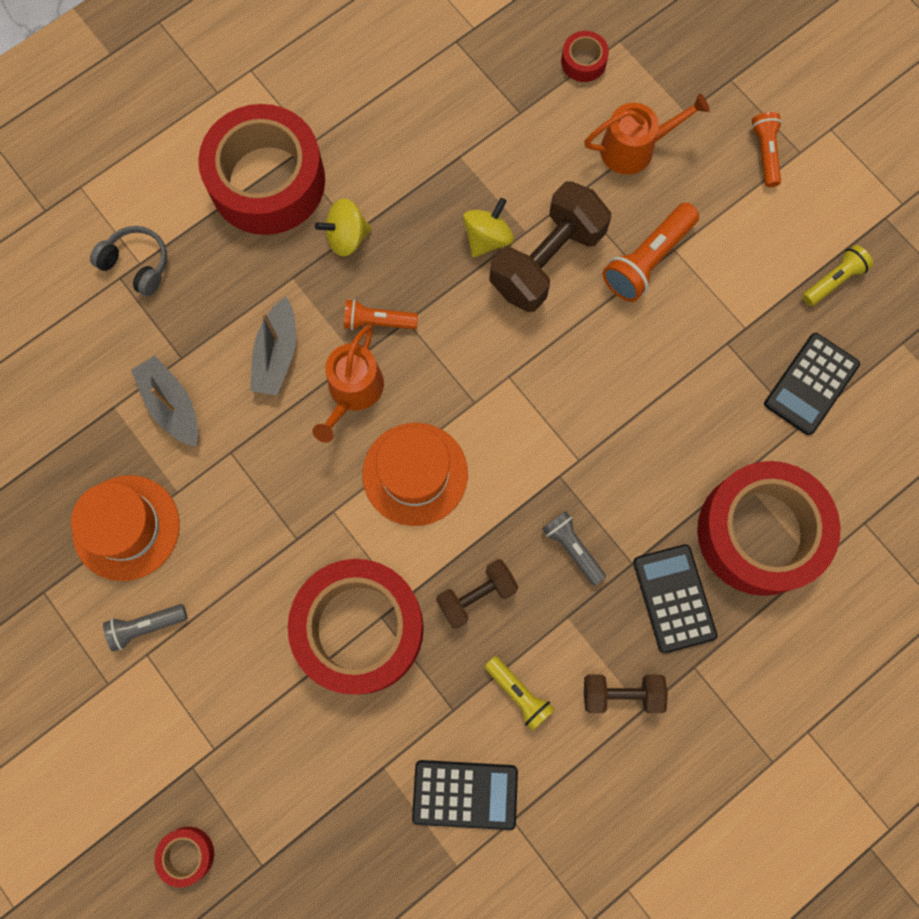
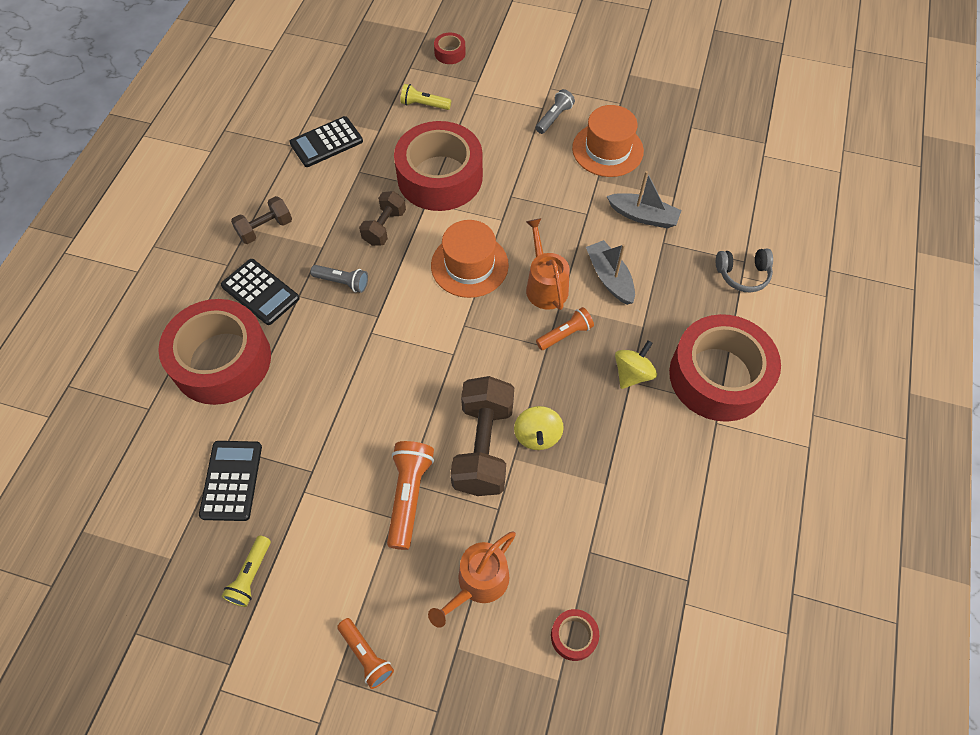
camera: 145 degrees right, 15 degrees down
yellow flashlight [484,656,555,731] -> yellow flashlight moved to [400,84,451,110]

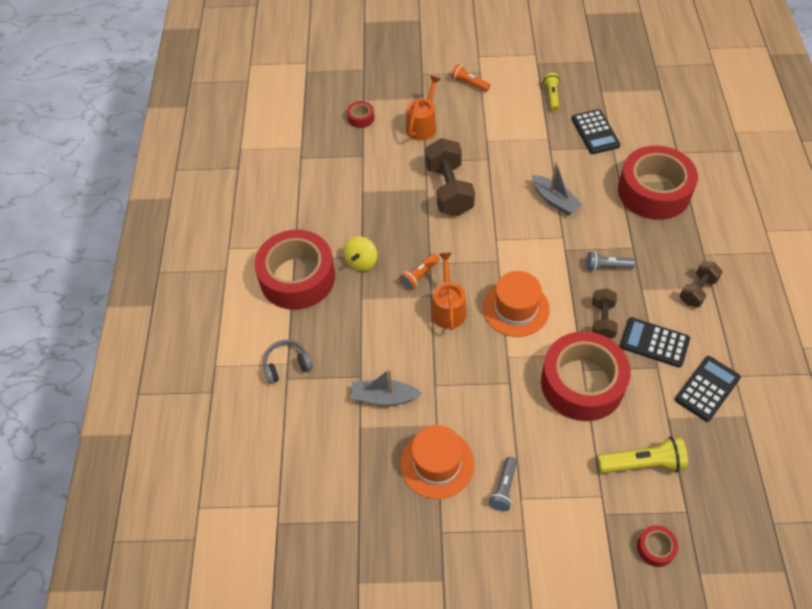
camera: 165 degrees right, 5 degrees down
black calculator [221,259,299,325] -> black calculator moved to [620,317,690,368]
orange flashlight [387,441,434,550] -> none
yellow flashlight [400,84,451,110] -> yellow flashlight [597,436,688,473], size x1.58
yellow spinning top [514,406,564,450] -> none
orange watering can [526,218,570,310] -> orange watering can turned 150 degrees counterclockwise [431,253,467,331]
grey boat [586,240,635,305] -> grey boat moved to [532,162,583,215]

